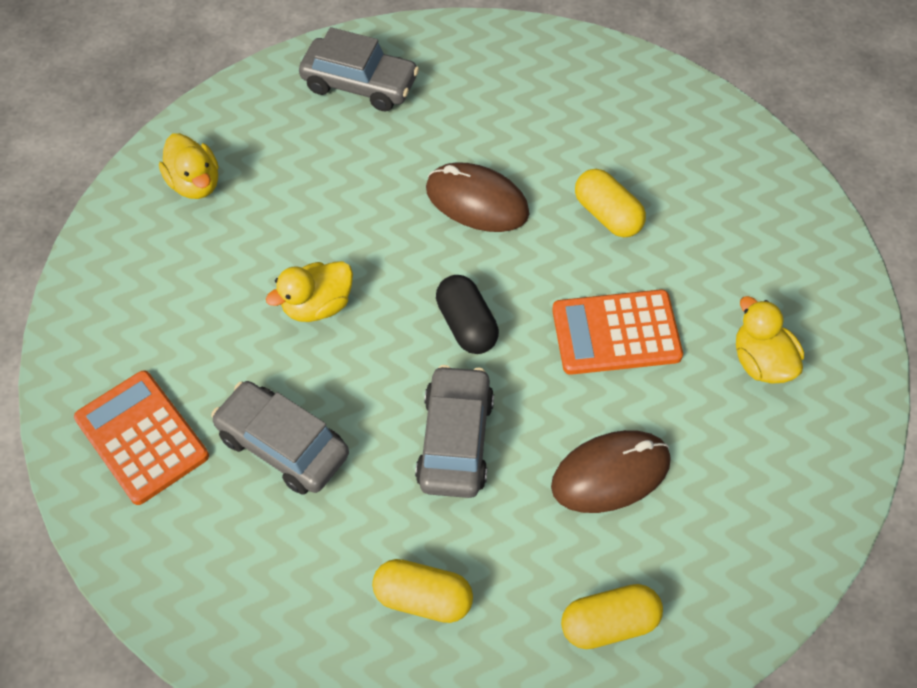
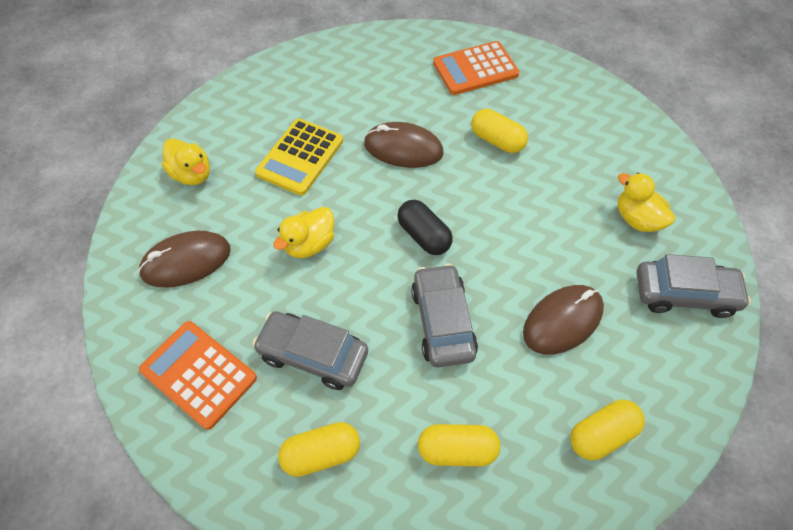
camera: 15 degrees left, 0 degrees up
grey car [299,27,419,112] -> grey car moved to [637,254,751,318]
orange calculator [552,289,683,375] -> orange calculator moved to [433,41,519,95]
none -> brown mouse [138,231,231,287]
none -> yellow calculator [255,119,343,196]
none -> yellow capsule [278,422,360,477]

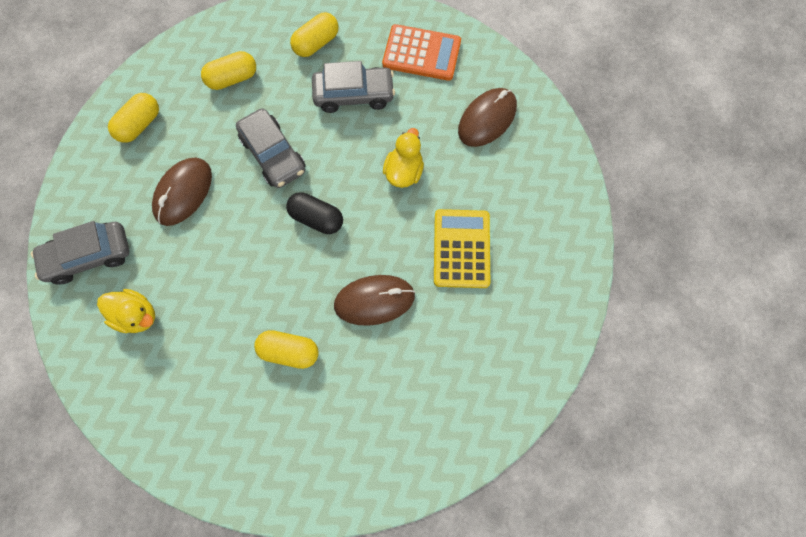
camera: 155 degrees right, 15 degrees up
yellow duck [162,138,210,185] -> none
orange calculator [433,41,519,95] -> none

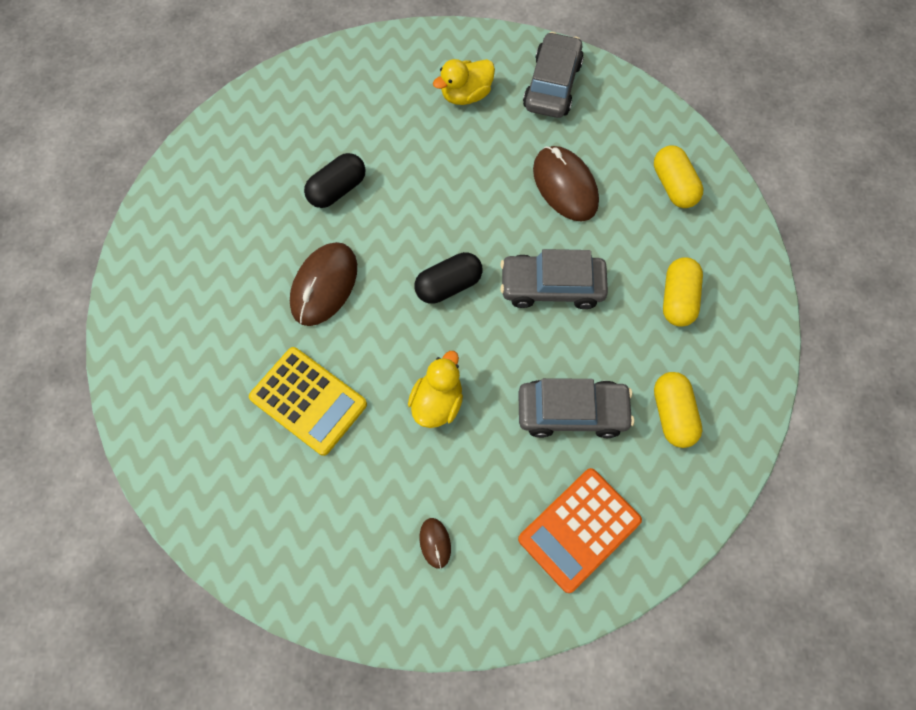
camera: 125 degrees right, 5 degrees down
yellow capsule [254,330,319,369] -> black capsule [304,153,366,208]
grey car [312,61,395,113] -> grey car turned 120 degrees counterclockwise [518,378,634,438]
yellow duck [383,128,424,188] -> yellow duck turned 120 degrees counterclockwise [408,351,463,428]
brown mouse [458,88,517,147] -> brown mouse [419,518,451,568], size x0.47

